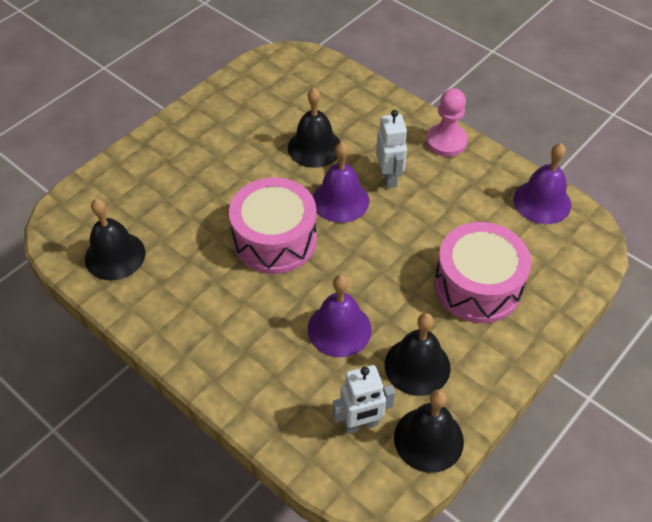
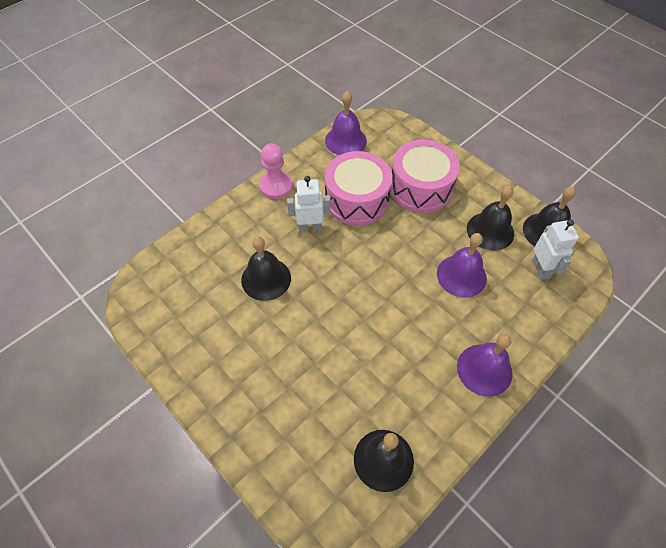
camera: 85 degrees left, 5 degrees up
pink drum [229,177,317,274] -> pink drum moved to [325,151,392,226]
purple bell [313,142,369,223] -> purple bell moved to [457,334,512,397]

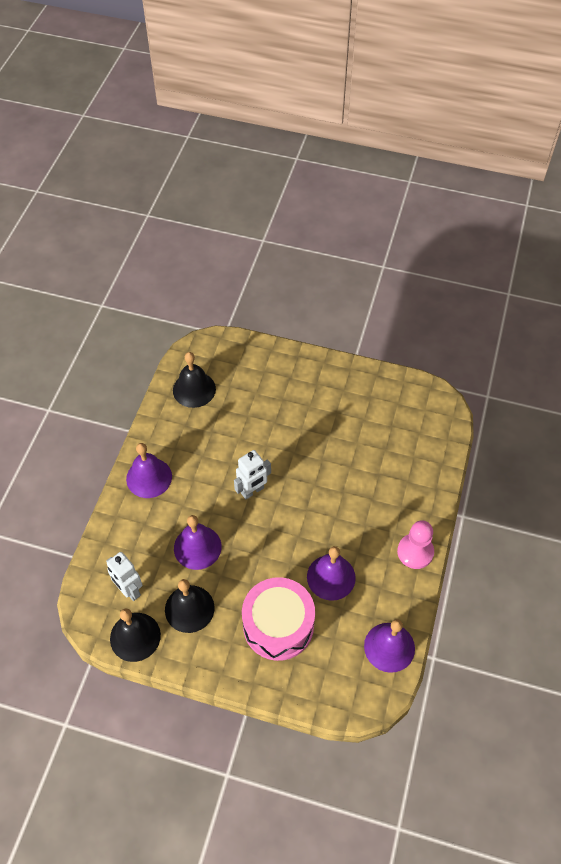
camera: 150 degrees right, 0 degrees up
black bell [241,236,291,301] -> none
white robot [287,176,331,233] -> white robot moved to [234,450,271,499]
pink drum [325,151,392,226] -> purple bell [307,546,356,601]

